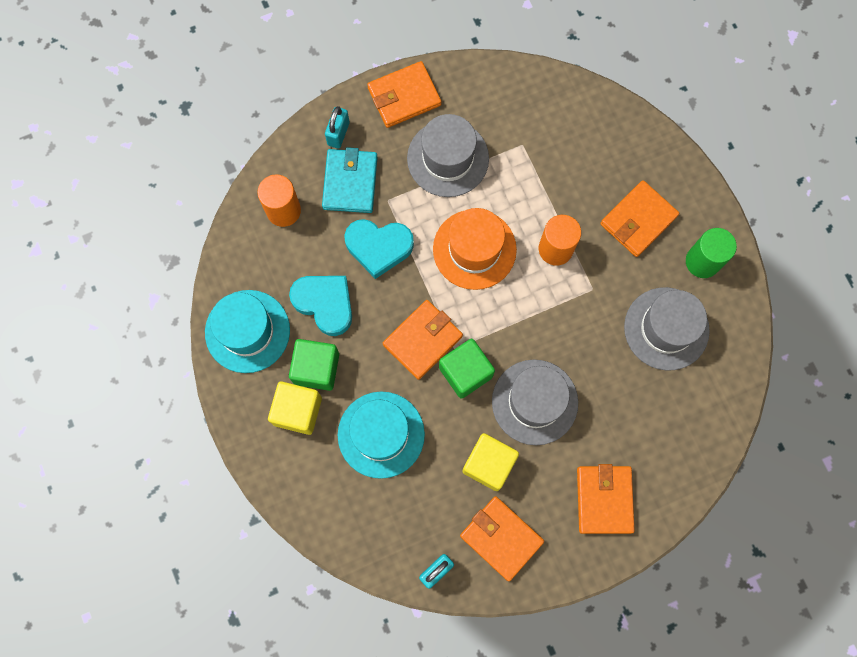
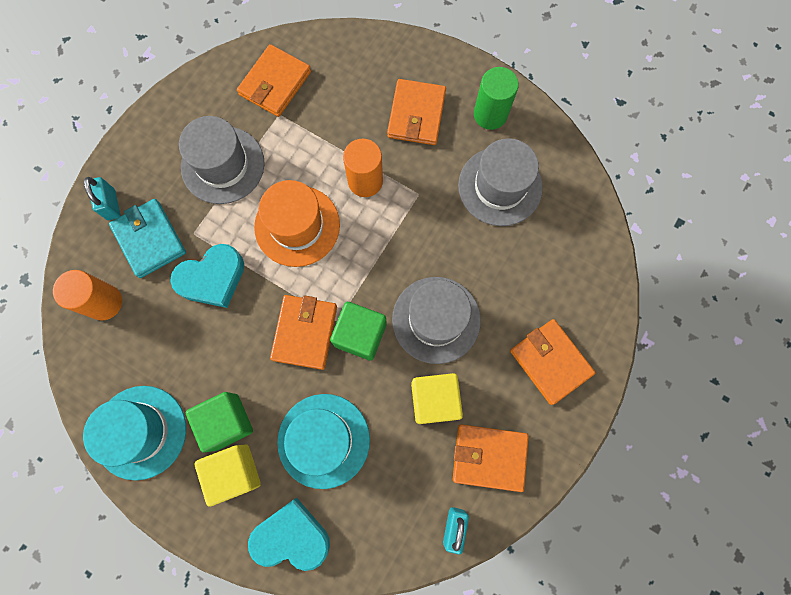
camera: 35 degrees left, 0 degrees up
turquoise heart [289,276,352,336] -> turquoise heart moved to [248,497,330,571]
orange wallet [367,61,441,128] -> orange wallet moved to [237,44,311,117]

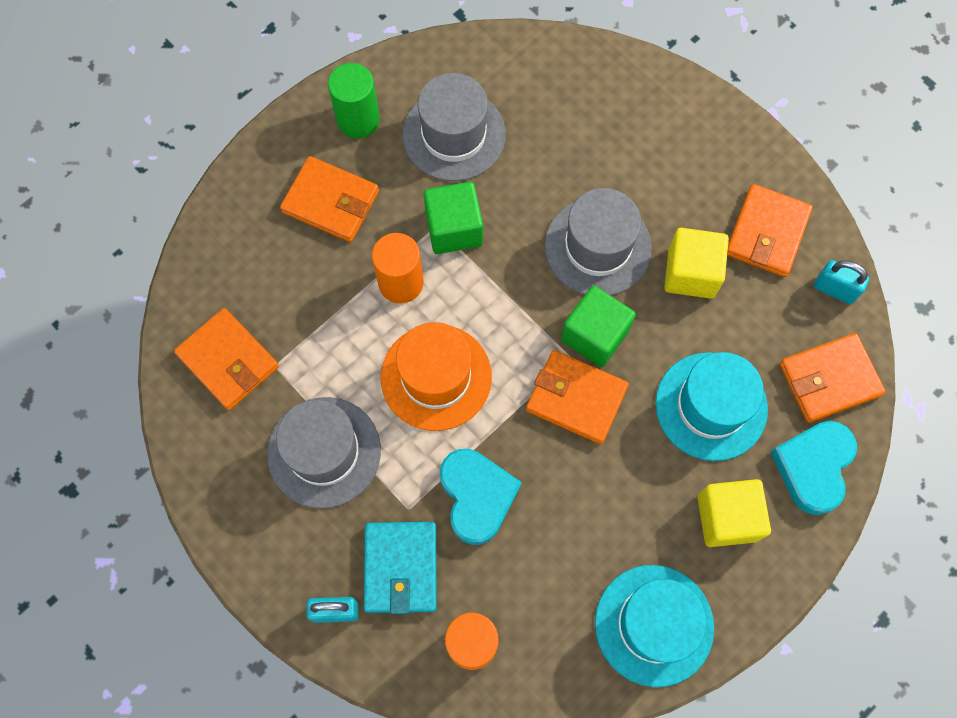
camera: 75 degrees left, 5 degrees down
turquoise wallet [109,199,186,278] -> turquoise wallet turned 75 degrees counterclockwise [364,522,437,614]
green cube [186,392,253,453] -> green cube moved to [423,182,483,254]
orange wallet [510,319,595,405] -> orange wallet moved to [780,333,886,423]

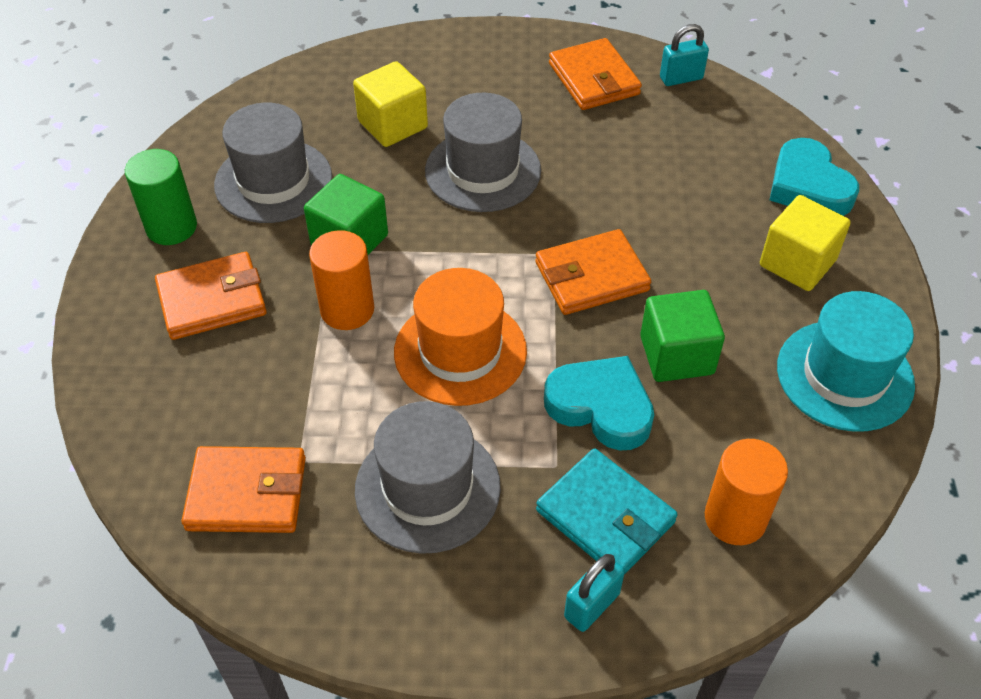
camera: 45 degrees left, 20 degrees down
green cube [561,286,636,367] -> green cube moved to [640,290,725,382]
turquoise hat [655,352,768,461] -> none
yellow cube [664,228,729,299] -> yellow cube moved to [353,61,428,147]
orange wallet [780,333,886,423] -> none

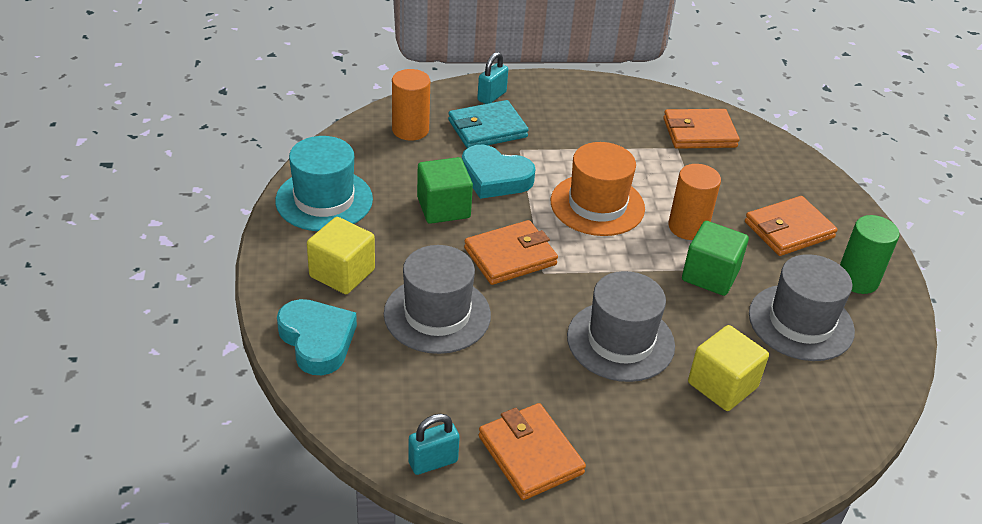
camera: 170 degrees right, 10 degrees down
grey hat [355,401,501,554] -> grey hat moved to [384,245,491,354]
turquoise wallet [536,449,678,575] -> turquoise wallet turned 60 degrees counterclockwise [448,100,529,148]

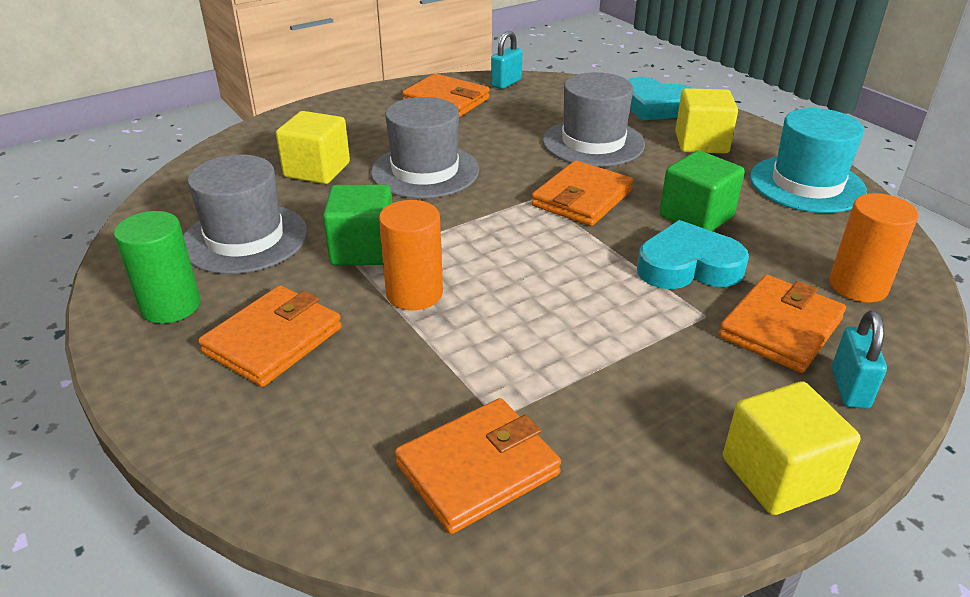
camera: 155 degrees right, 5 degrees down
turquoise wallet [448,100,529,148] -> orange wallet [719,275,846,373]
orange hat [551,142,645,236] -> none
none -> yellow cube [723,381,861,515]

